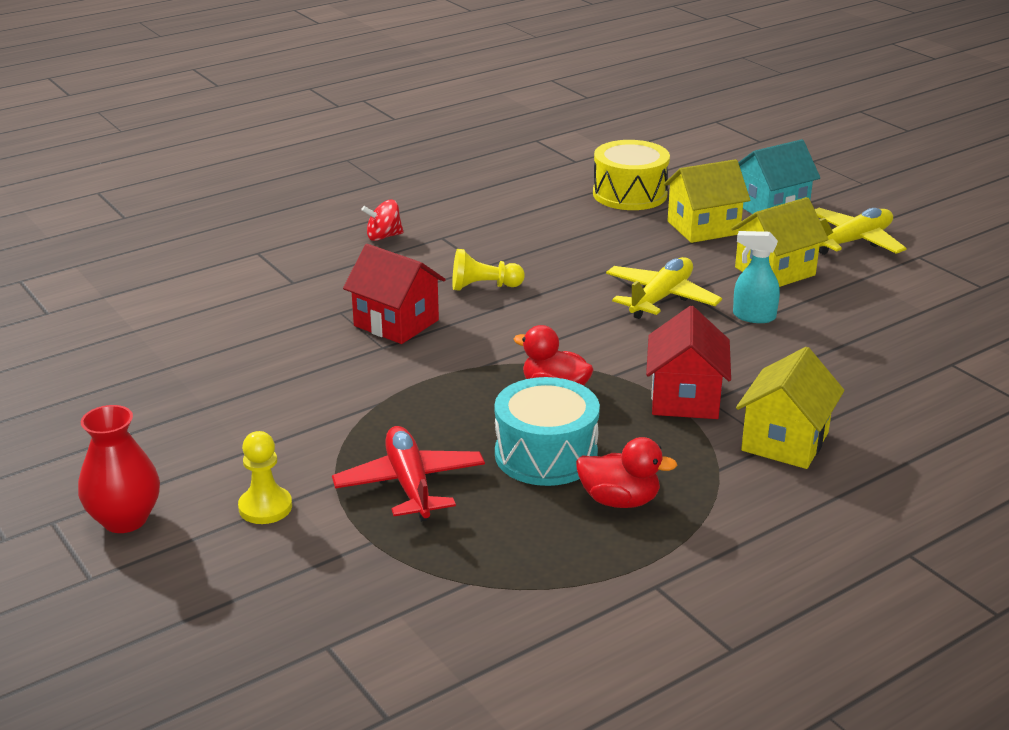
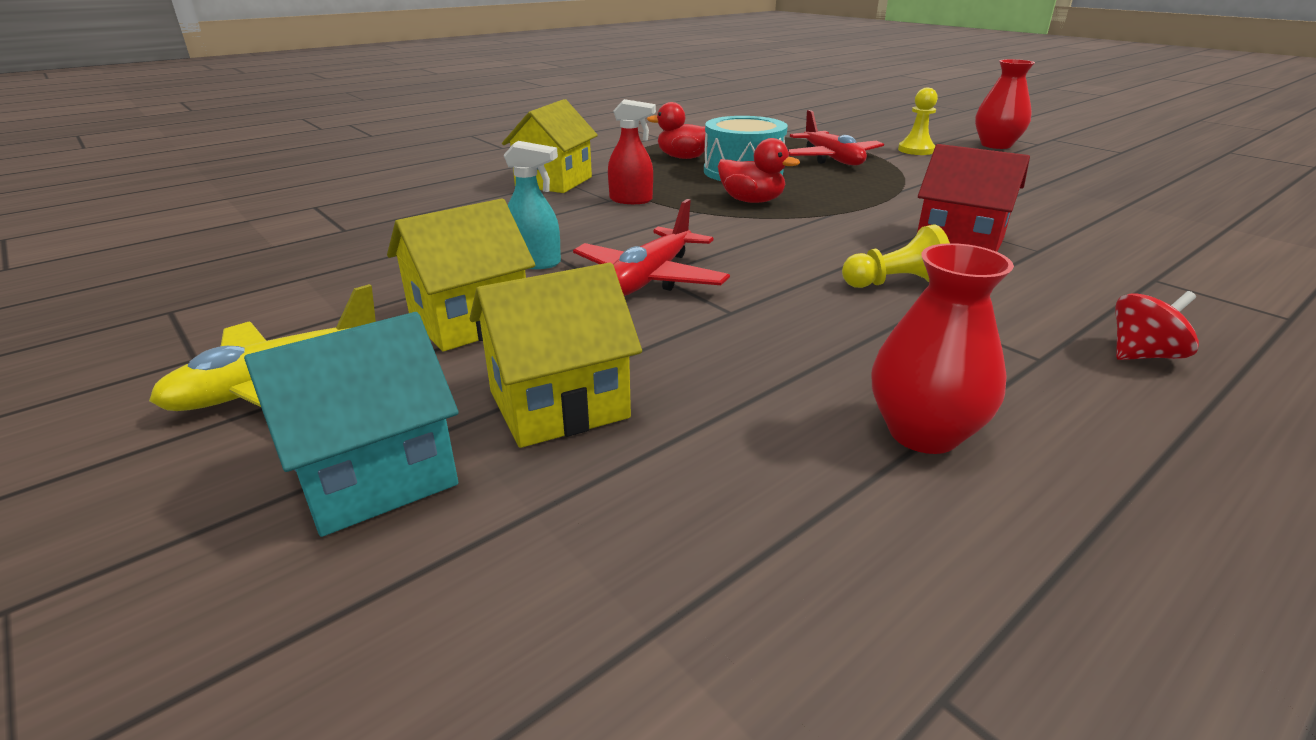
camera: 175 degrees right, 0 degrees up
yellow drum [593,140,670,210] -> none
yellow plane [606,257,722,319] -> red plane [573,199,730,296]
red house [646,306,731,419] -> red spray bottle [608,99,656,204]
none -> red vase [872,243,1014,454]

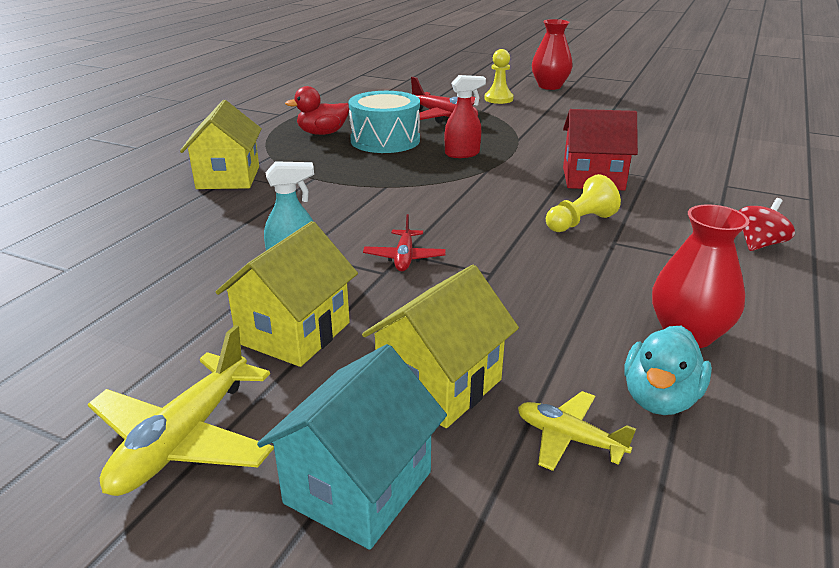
camera: 25 degrees left, 0 degrees up
red plane [573,199,730,296] -> red plane [363,214,446,271], size x0.58
red spray bottle [608,99,656,204] -> red spray bottle moved to [445,75,486,158]
red duck [718,138,800,203] -> none
none -> yellow plane [518,391,636,471]
none -> turquoise duck [625,326,712,415]

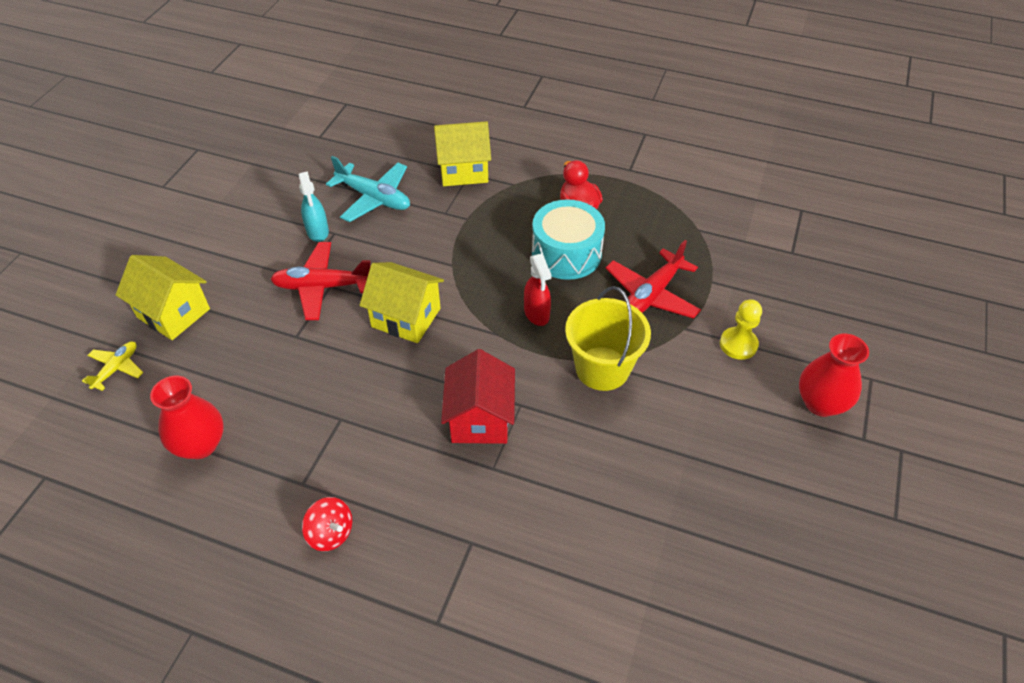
camera: 85 degrees right, 20 degrees up
yellow plane [88,325,274,496] -> none
yellow house [216,221,358,367] -> yellow house moved to [360,262,444,343]
turquoise house [257,344,447,550] -> none
red plane [363,214,446,271] -> red plane [270,242,371,320], size x1.73
yellow pawn [546,174,621,232] -> none
turquoise duck [625,326,712,415] -> none
none -> turquoise plane [326,156,410,222]
none -> yellow bucket [565,286,651,391]

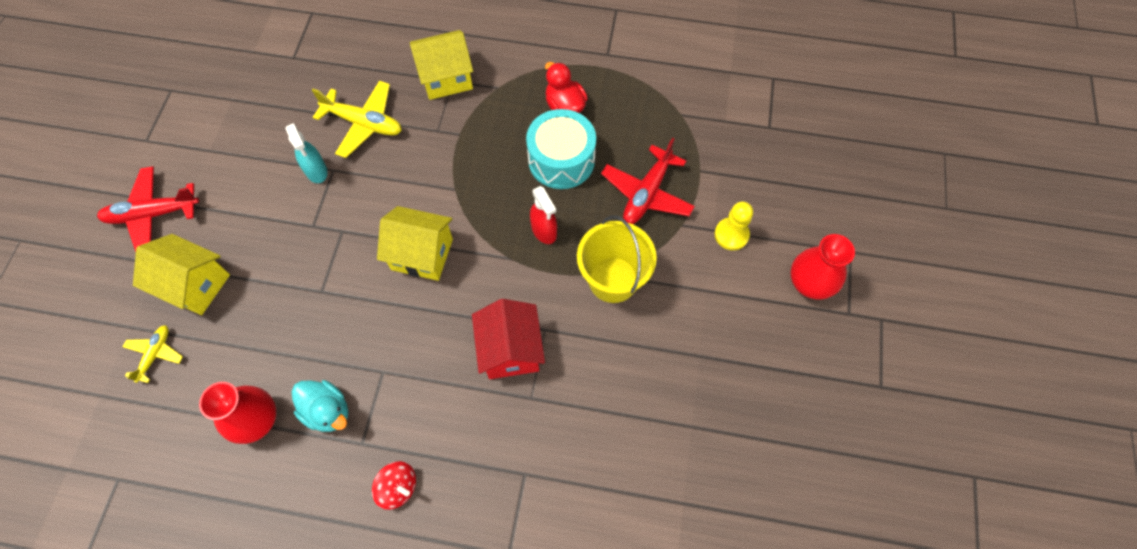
camera: 10 degrees left, 15 degrees up
red plane [270,242,371,320] -> red plane moved to [97,166,199,252]
turquoise plane [326,156,410,222] -> yellow plane [312,81,402,158]
none -> turquoise duck [292,380,348,432]

